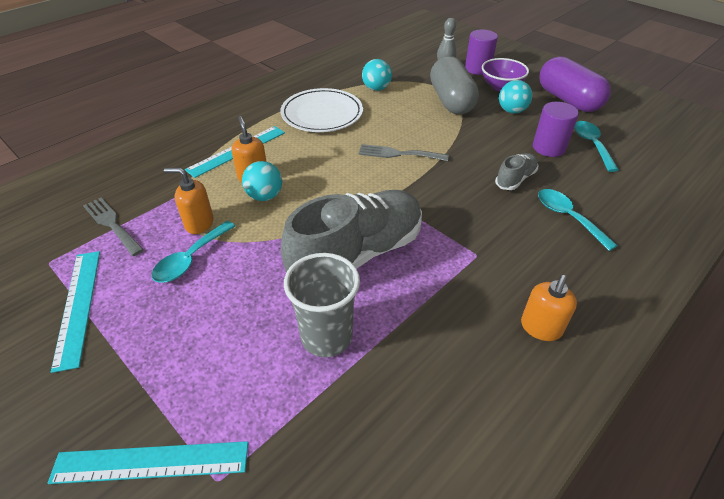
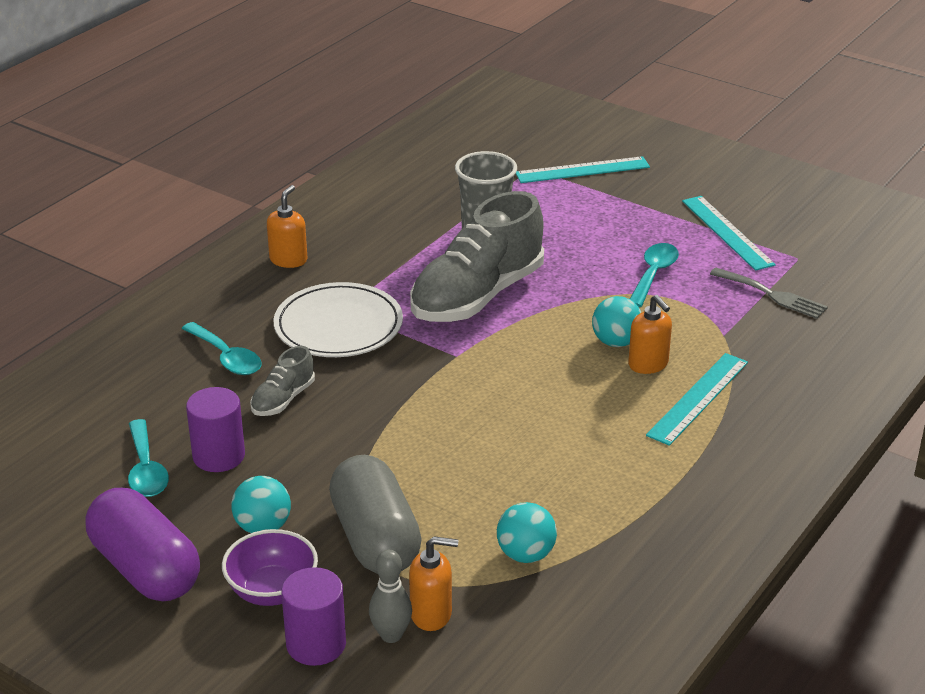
camera: 170 degrees right, 10 degrees down
orange soap dispenser [164,168,214,234] -> orange soap dispenser moved to [409,536,458,631]
white plate [280,88,363,132] -> white plate moved to [274,282,403,357]
grey fork [359,144,449,161] -> none

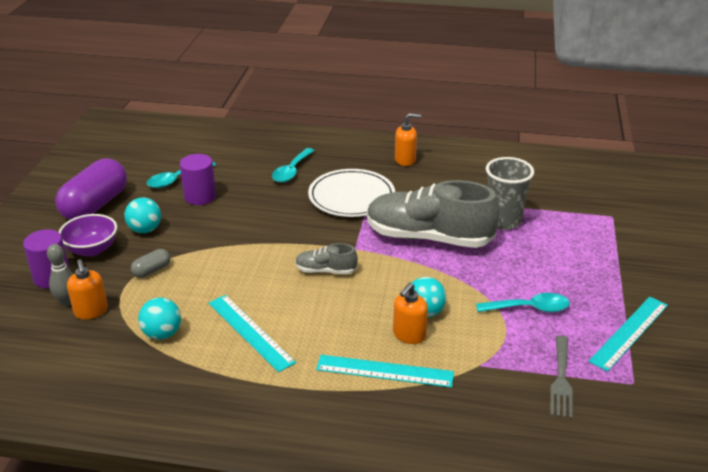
camera: 65 degrees right, 0 degrees up
grey shoe [250,346,315,416] -> grey shoe moved to [295,243,358,274]
grey capsule [329,455,422,574] -> grey capsule [131,249,171,278], size x0.45
turquoise ruler [516,156,650,183] -> turquoise ruler moved to [209,295,296,372]

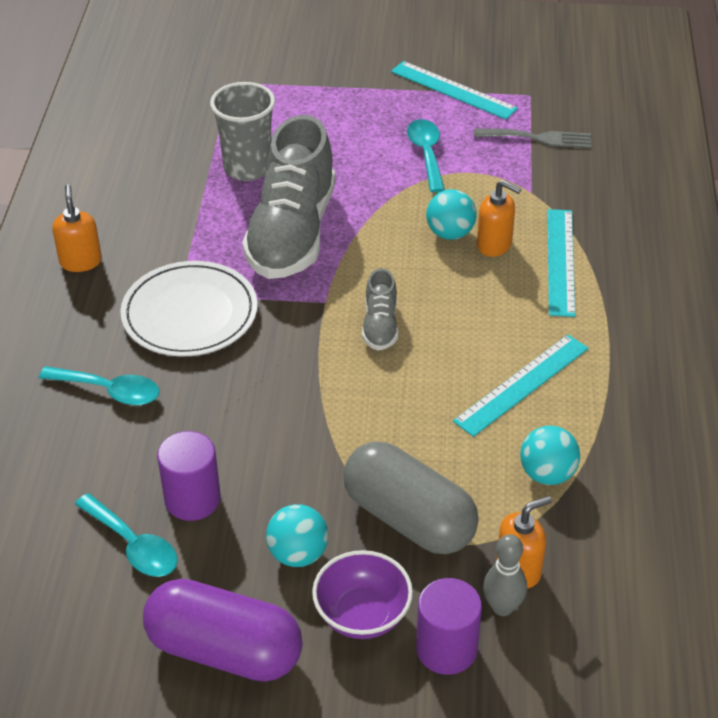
camera: 95 degrees left, 10 degrees up
grey capsule [131,249,171,278] -> grey capsule [343,442,479,554], size x2.23

